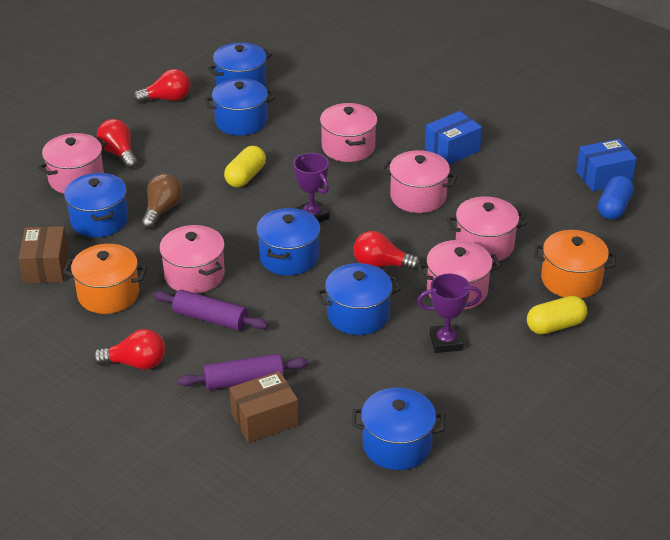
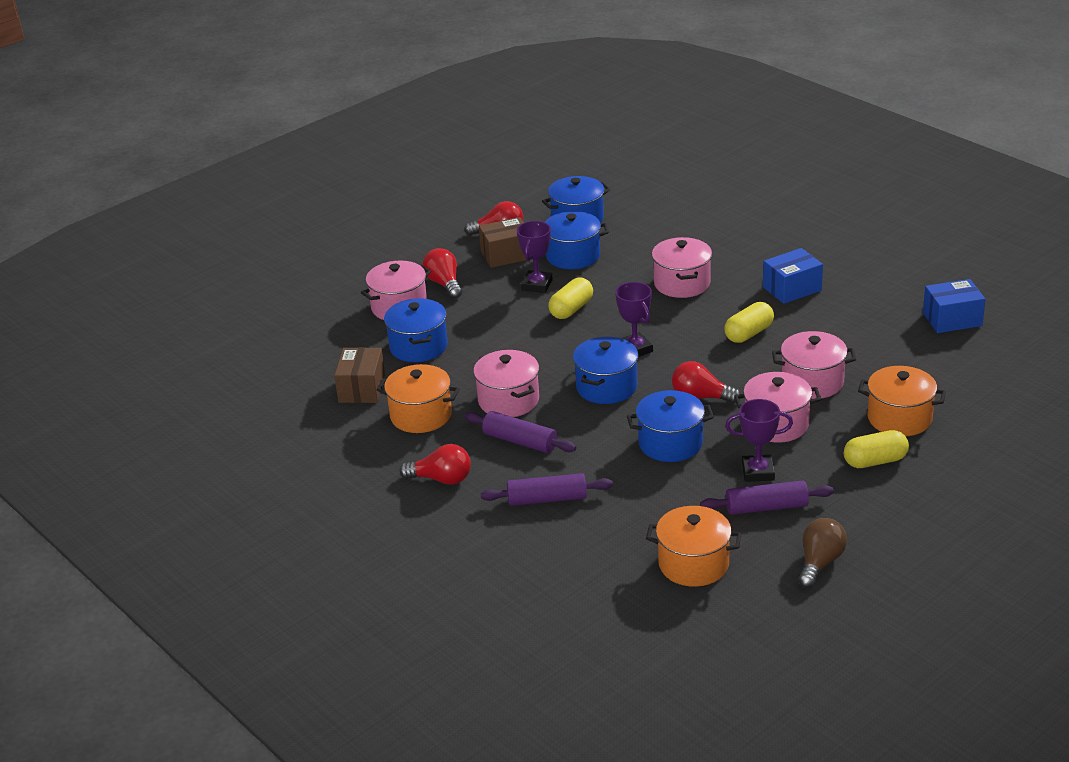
camera: 10 degrees right, 5 degrees down
brown light bulb [141,174,183,229] -> brown light bulb moved to [798,518,847,588]
brown box [229,371,299,443] -> brown box moved to [479,217,526,268]
blue pot [351,388,445,470] -> orange pot [646,506,742,587]
pink pot [382,150,458,213] -> yellow capsule [724,302,774,343]
blue capsule [598,176,634,220] -> none
none -> purple trophy [517,221,553,293]
none -> purple rolling pin [700,481,834,515]

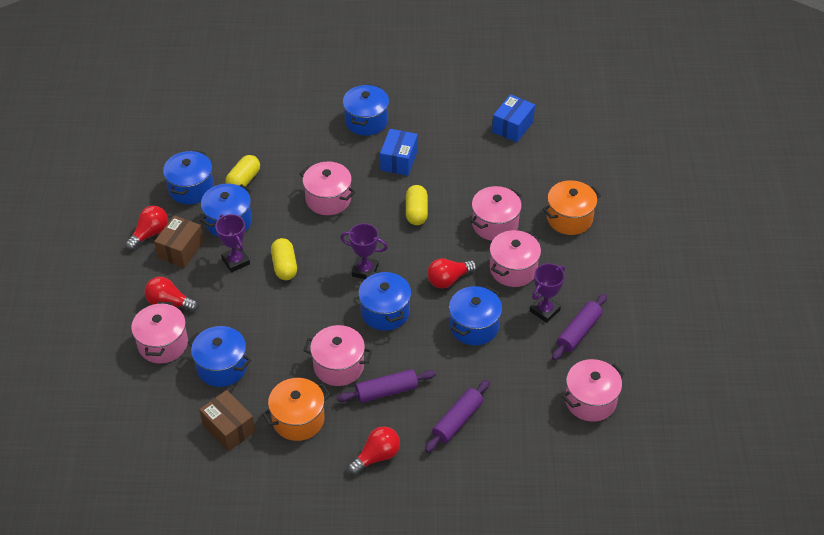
camera: 50 degrees left, 15 degrees up
orange pot [646,506,742,587] -> pink pot [562,359,625,422]
brown light bulb [798,518,847,588] -> none
yellow capsule [844,430,909,468] -> yellow capsule moved to [225,155,260,186]
none -> blue pot [343,84,389,136]

